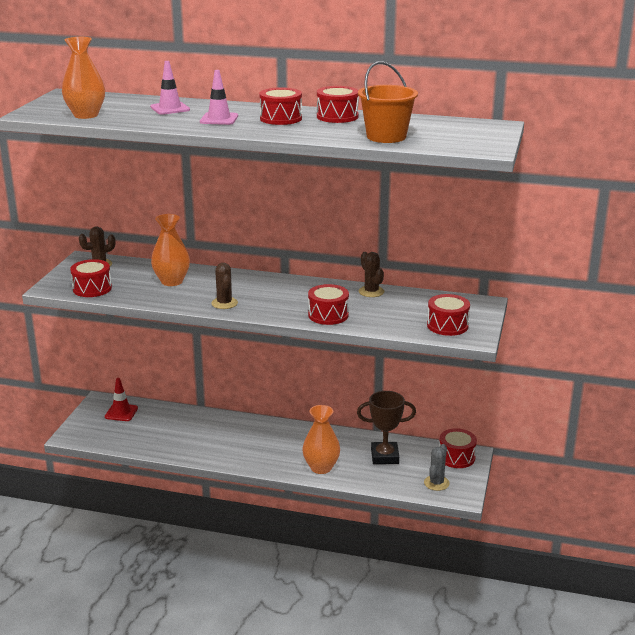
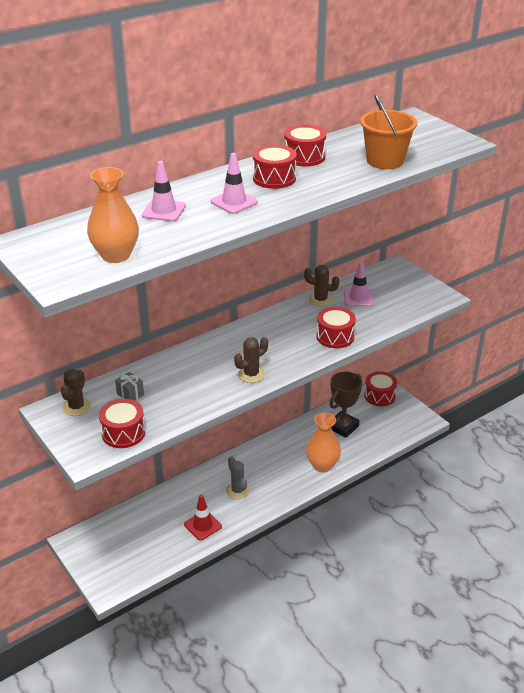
camera: 50 degrees left, 10 degrees up
red traffic cone [105,378,138,421] -> red traffic cone moved to [184,495,222,540]
orange vase [151,214,190,286] -> none
brown cactus [211,263,238,309] -> brown cactus turned 60 degrees counterclockwise [234,337,268,383]
grey cactus [424,444,450,491] -> grey cactus moved to [226,456,250,499]
red drum [427,294,470,336] -> none
none -> grey gift [115,372,144,401]
none -> pink traffic cone [344,262,374,307]

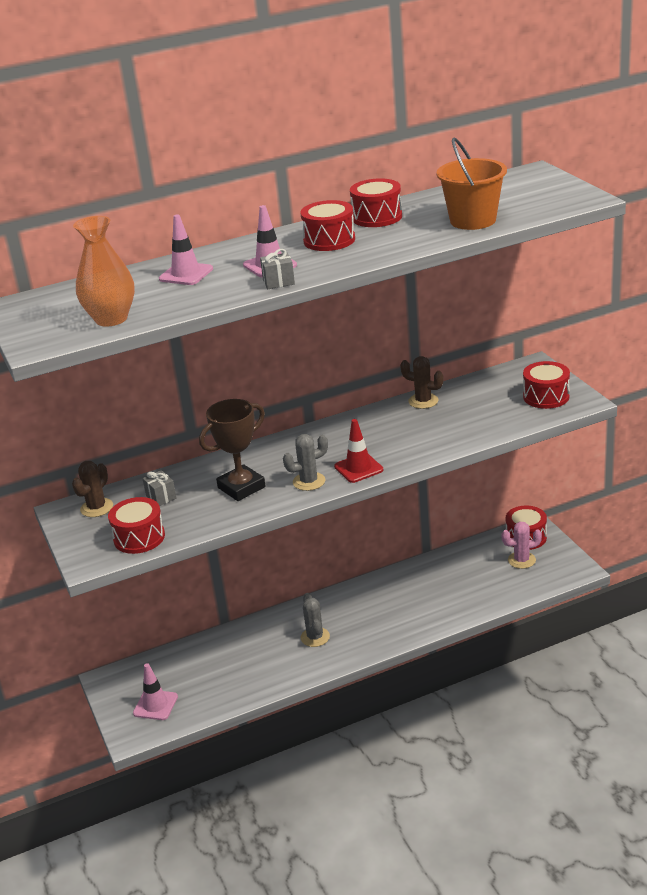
camera: 15 degrees right, 5 degrees down
red traffic cone [184,495,222,540] -> red traffic cone moved to [334,419,383,483]
brown cactus [234,337,268,383] -> grey cactus [283,434,328,491]
orange vase [306,412,341,472] -> none
red drum [316,307,356,348] -> red drum moved to [523,361,570,409]
brown trophy [330,372,362,438] -> brown trophy moved to [199,399,265,501]
pink traffic cone [344,262,374,307] -> pink traffic cone moved to [133,663,178,720]
none -> grey gift [260,249,295,289]
none -> pink cactus [502,522,542,569]

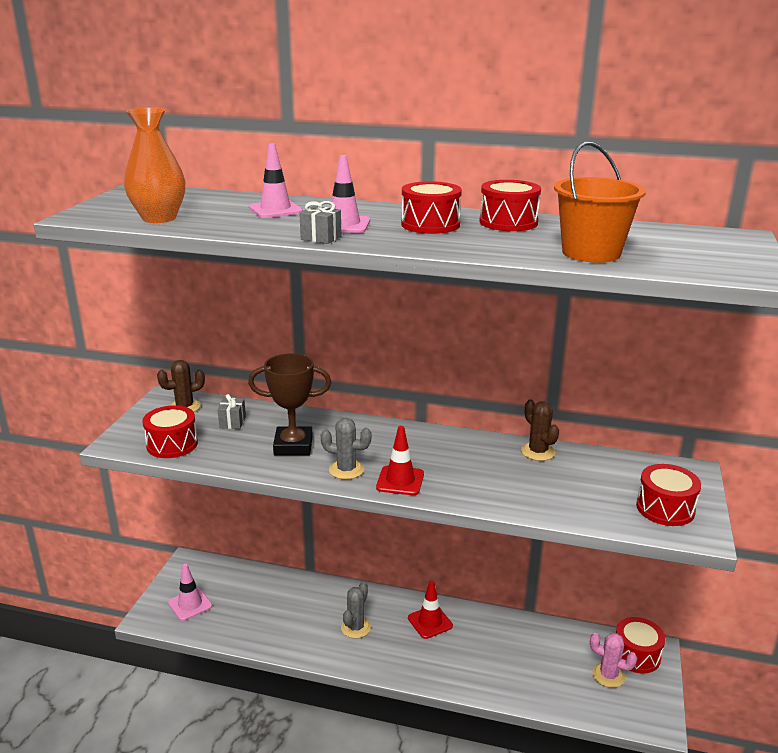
camera: 35 degrees right, 5 degrees down
none -> red traffic cone [408,581,453,639]

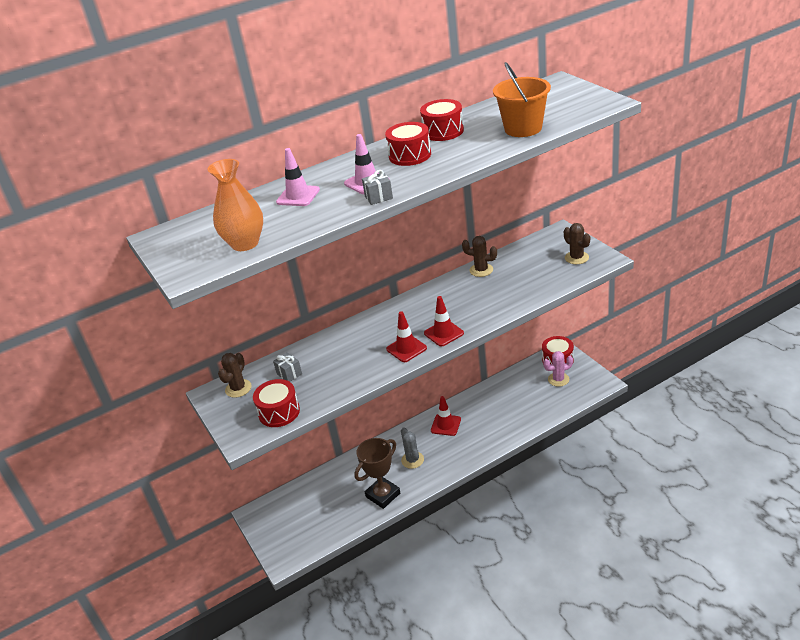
camera: 40 degrees left, 10 degrees up
pink traffic cone [168,564,212,621] -> none
brown trophy [248,353,331,456] -> brown trophy moved to [354,438,400,509]
grey cactus [321,418,372,480] -> red traffic cone [386,311,427,362]
red drum [636,464,701,526] -> brown cactus [564,223,590,264]

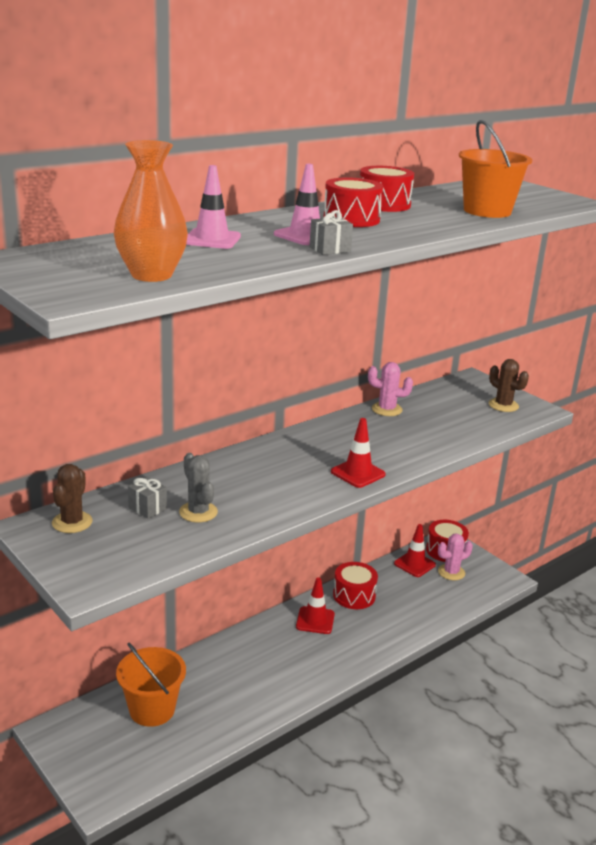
camera: 15 degrees left, 10 degrees down
red drum [253,379,300,427] -> red drum moved to [333,562,378,609]
brown trophy [354,438,400,509] -> none
red traffic cone [386,311,427,362] -> red traffic cone moved to [394,524,436,577]
grey cactus [401,427,424,469] -> grey cactus moved to [179,453,218,523]
brown cactus [462,236,497,277] -> pink cactus [368,362,413,416]
none -> orange bucket [116,643,186,727]

